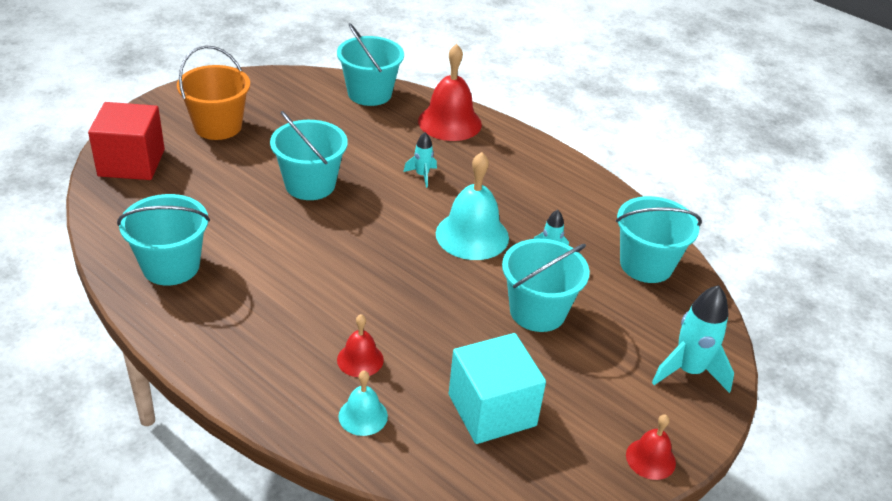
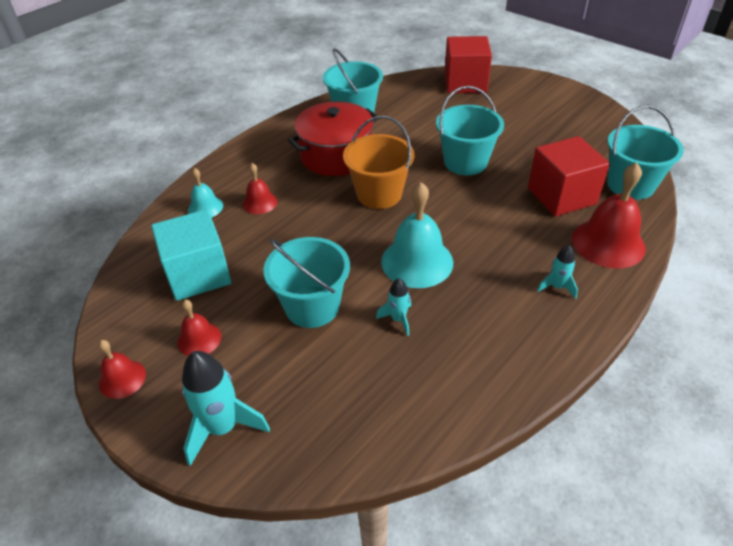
camera: 95 degrees right, 5 degrees up
orange bucket [177,45,250,140] -> orange bucket moved to [343,116,414,209]
turquoise rocket [403,132,437,188] -> turquoise rocket moved to [537,245,578,299]
turquoise bucket [616,196,702,283] -> none
none -> red bell [178,300,221,356]
none -> red pot [288,102,377,176]
none -> red cube [528,136,610,216]

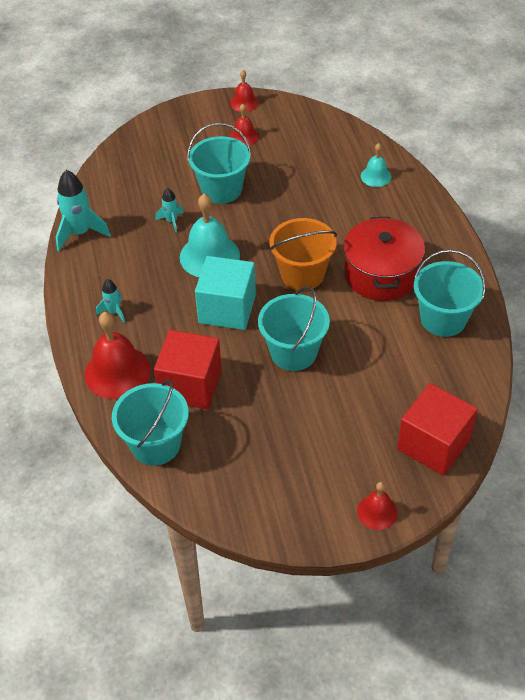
camera: 125 degrees right, 5 degrees up
turquoise cube [151,209,232,301] -> turquoise cube moved to [195,256,256,330]
turquoise rocket [182,351,270,466] -> turquoise rocket moved to [56,170,111,251]
red bell [243,163,278,214] -> red bell moved to [357,482,398,530]

